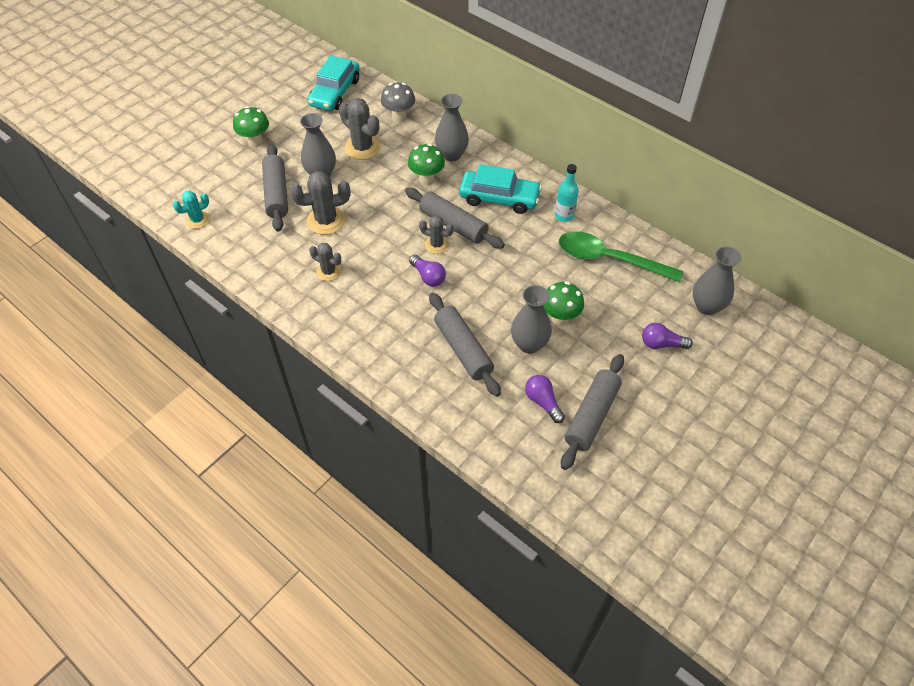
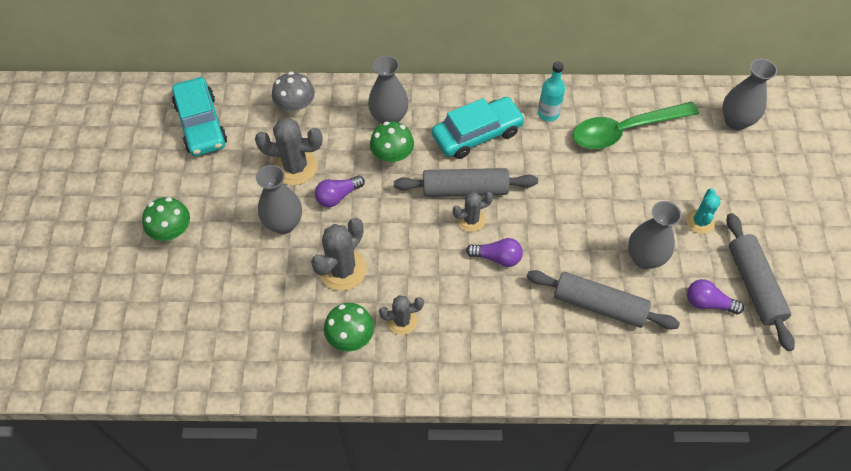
camera: 40 degrees left, 5 degrees up
turquoise cactus [173,191,210,229] -> turquoise cactus moved to [686,189,721,234]
grey rolling pin [262,144,288,232] -> none
green mushroom [543,281,584,326] -> green mushroom moved to [324,303,374,352]
purple light bulb [642,323,693,349] -> purple light bulb moved to [315,175,365,207]

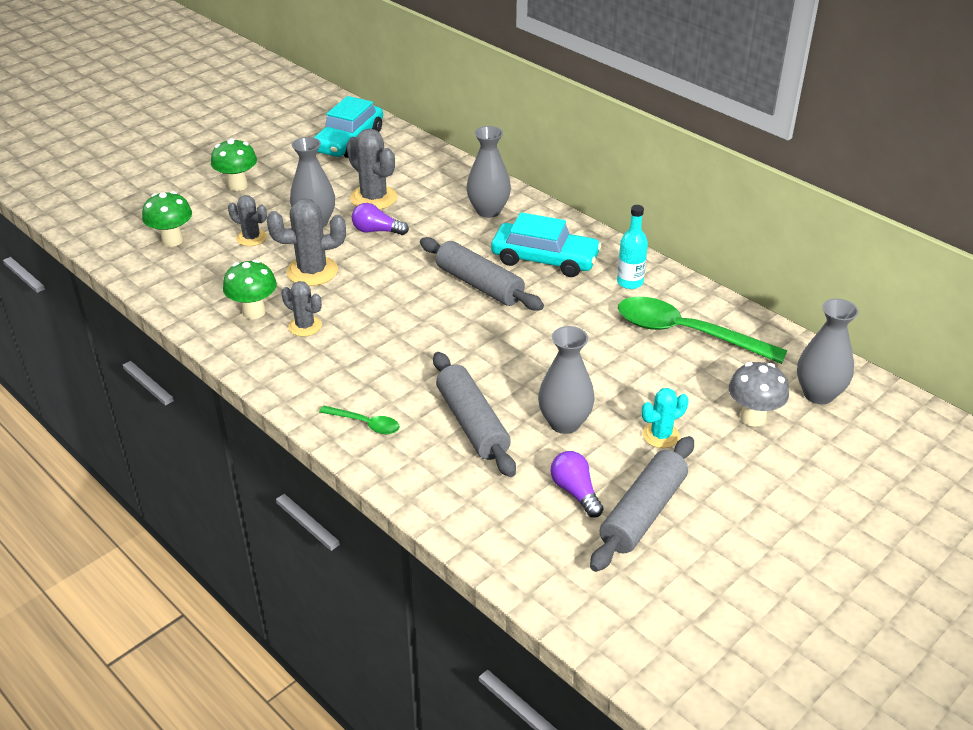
camera: 45 degrees right, 20 degrees down
grey mushroom [272,72,315,118] -> grey mushroom moved to [729,362,789,427]
green mushroom [370,122,414,167] -> green mushroom moved to [142,191,192,247]
grey cactus [453,192,493,232] -> grey cactus moved to [228,195,267,246]
purple light bulb [466,238,523,267] -> none
none -> green spoon [319,406,400,434]

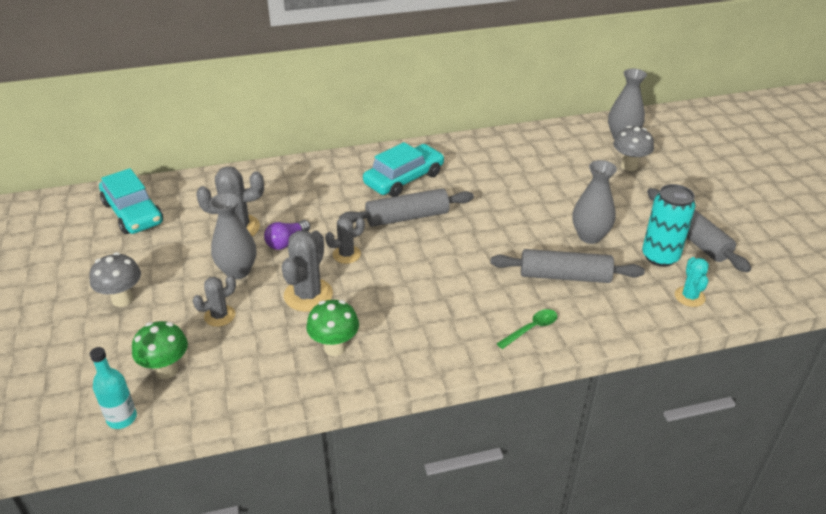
camera: 60 degrees left, 0 degrees up
green mushroom [211,138,257,191] -> grey mushroom [90,252,141,307]
grey cactus [281,281,322,337] -> grey cactus moved to [325,217,365,264]
grey vase [467,126,511,218] -> none
purple light bulb [550,451,603,518] -> turquoise can [642,184,696,267]
turquoise bottle [617,205,648,289] -> turquoise bottle moved to [90,347,137,429]
green spoon [618,296,787,364] -> none
turquoise cactus [642,388,689,448] -> turquoise cactus moved to [675,257,709,307]

